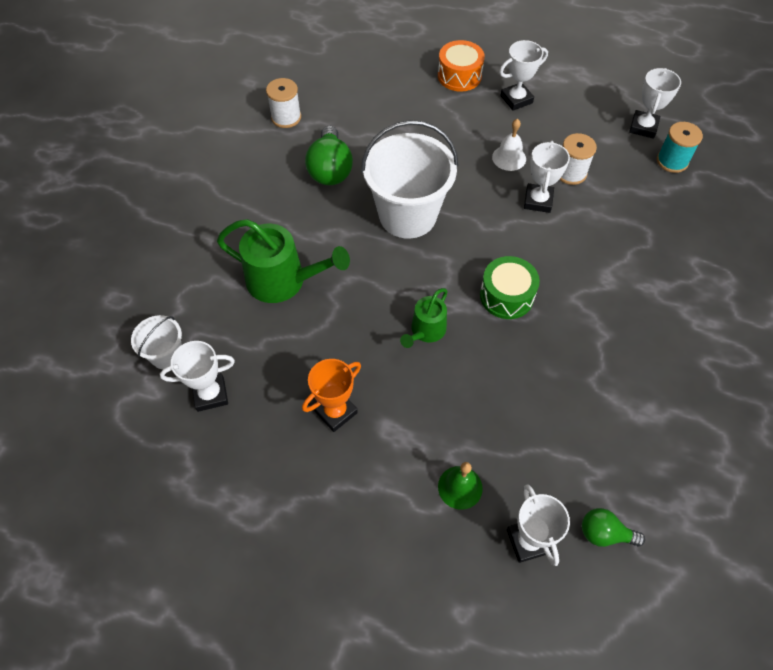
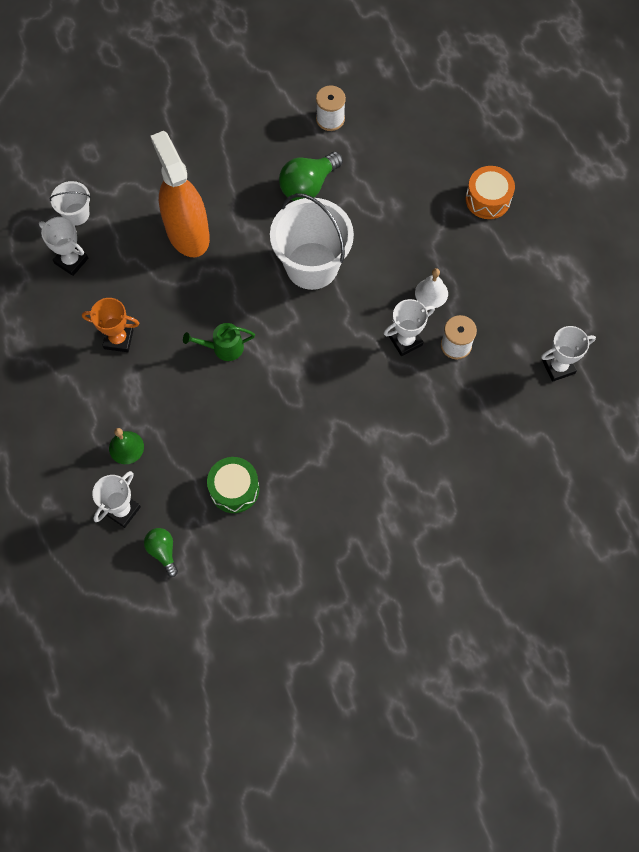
camera: 50 degrees right, 10 degrees up
green watering can [217,219,350,303] -> orange spray bottle [151,131,210,257]
green drum [480,256,540,319] -> green drum moved to [207,457,259,513]
white trophy [499,40,548,111] -> none
turquoise spool [657,122,703,173] -> none

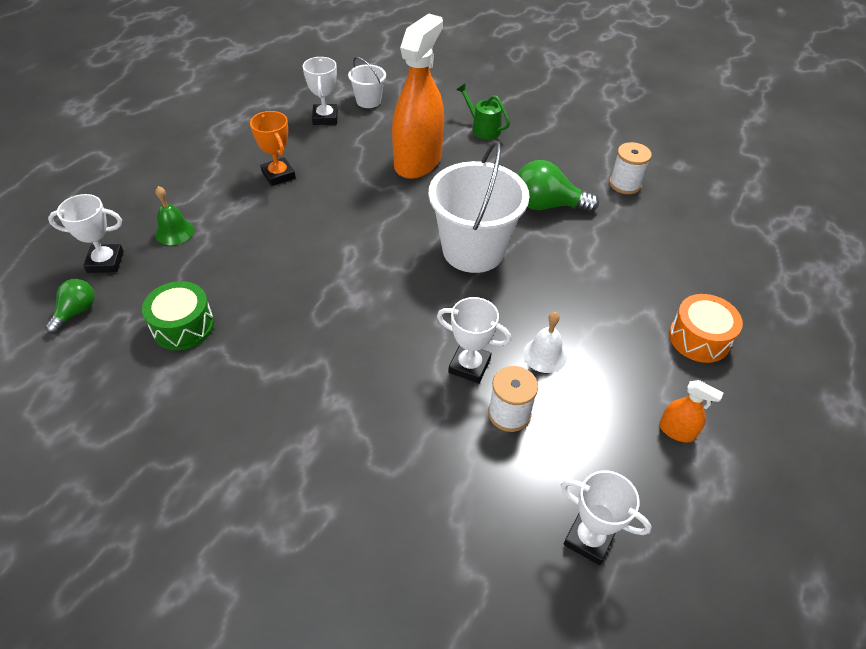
camera: 50 degrees right, 20 degrees down
green watering can [183,323,255,361] -> green watering can moved to [456,83,510,139]
none -> orange spray bottle [659,380,723,442]

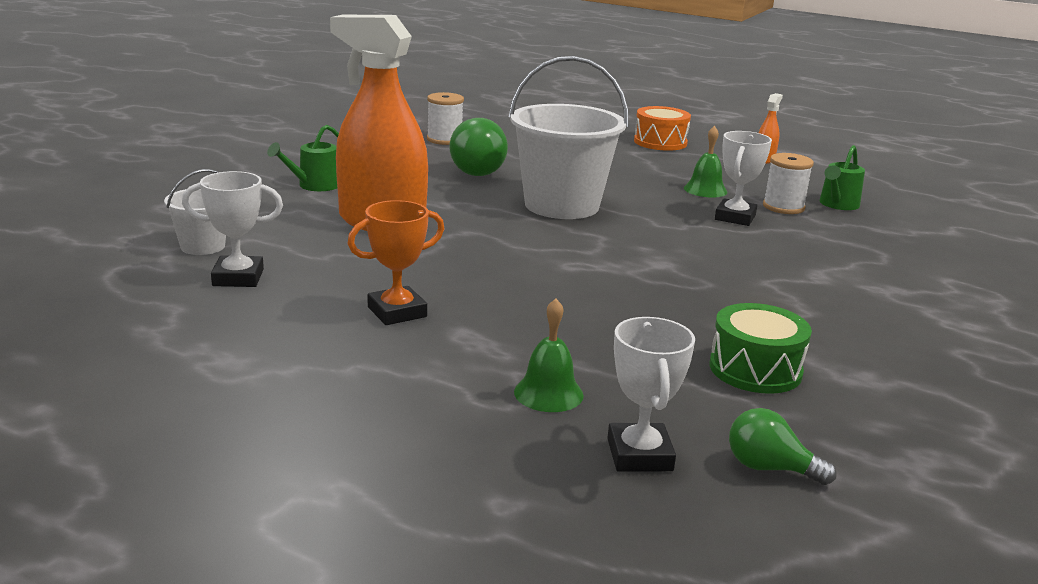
camera: 90 degrees left, 25 degrees down
white bell [523,312,567,373] -> green bell [684,126,727,198]
white trophy [561,471,652,565] -> none
none -> green watering can [819,145,865,210]

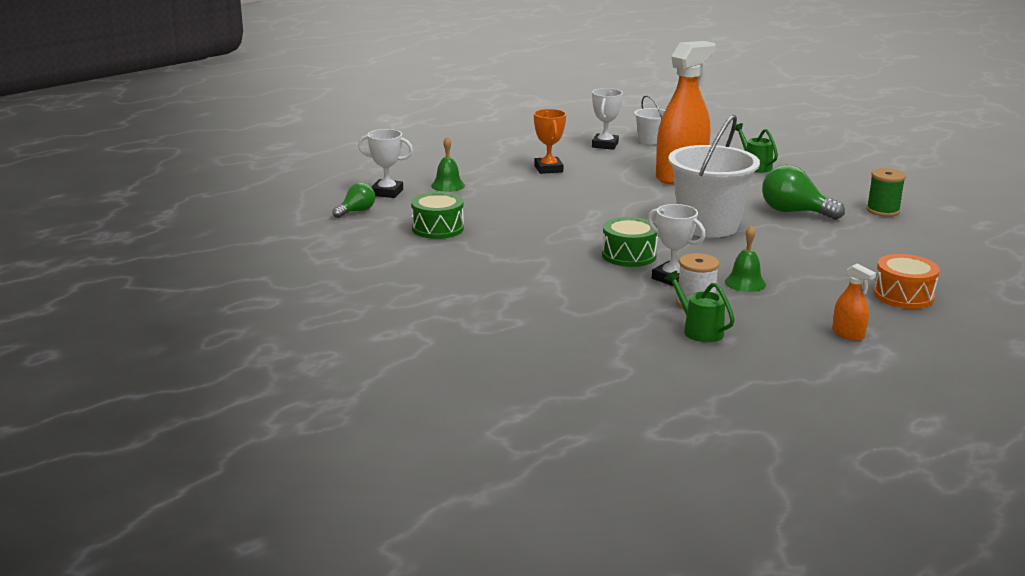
camera: 110 degrees right, 0 degrees up
white spool [427,92,464,145] -> green spool [866,168,906,217]
none -> green drum [602,217,658,267]

